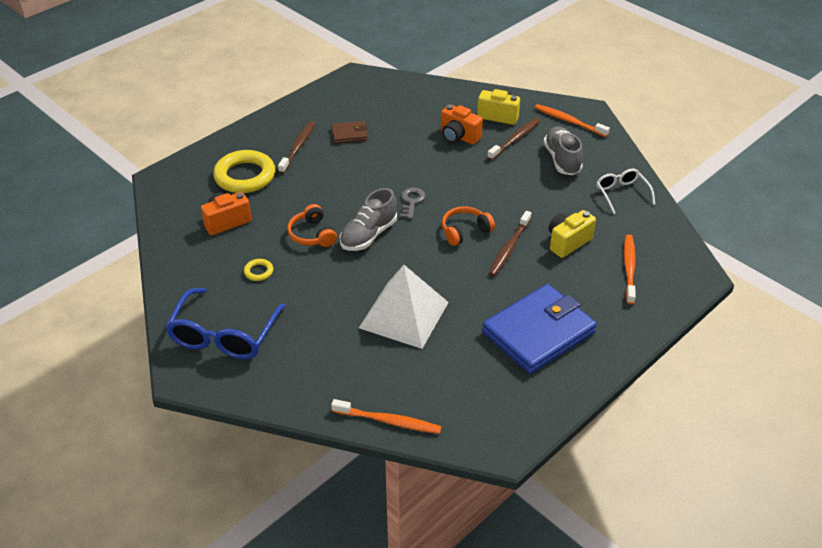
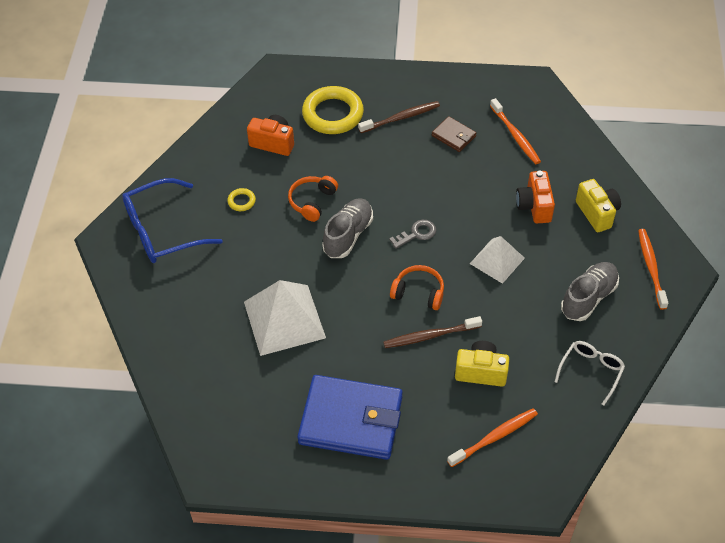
camera: 50 degrees right, 10 degrees up
orange toothbrush [331,399,442,434] -> orange toothbrush moved to [490,98,541,164]
grey shoe [340,188,397,251] -> grey shoe turned 120 degrees clockwise [322,198,373,258]
brown toothbrush [487,118,541,160] -> none
none -> white pyramid [470,236,525,284]

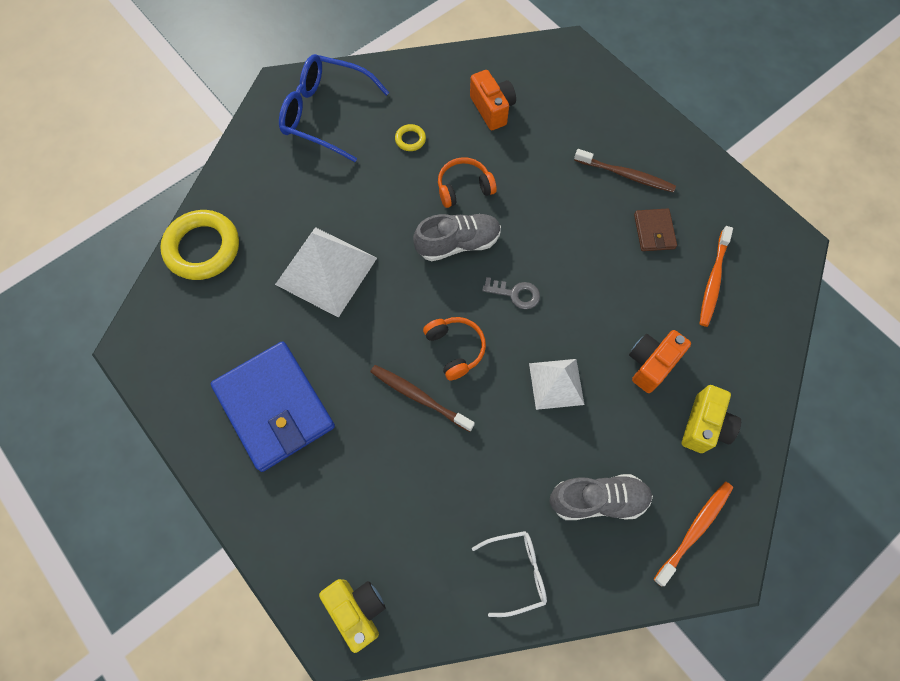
camera: 45 degrees right, 15 degrees up
yellow ring [302,86,364,134] -> yellow ring moved to [160,210,239,280]
orange toothbrush [447,408,538,467] -> none
yellow camera [455,341,509,387] -> yellow camera moved to [319,579,385,653]

